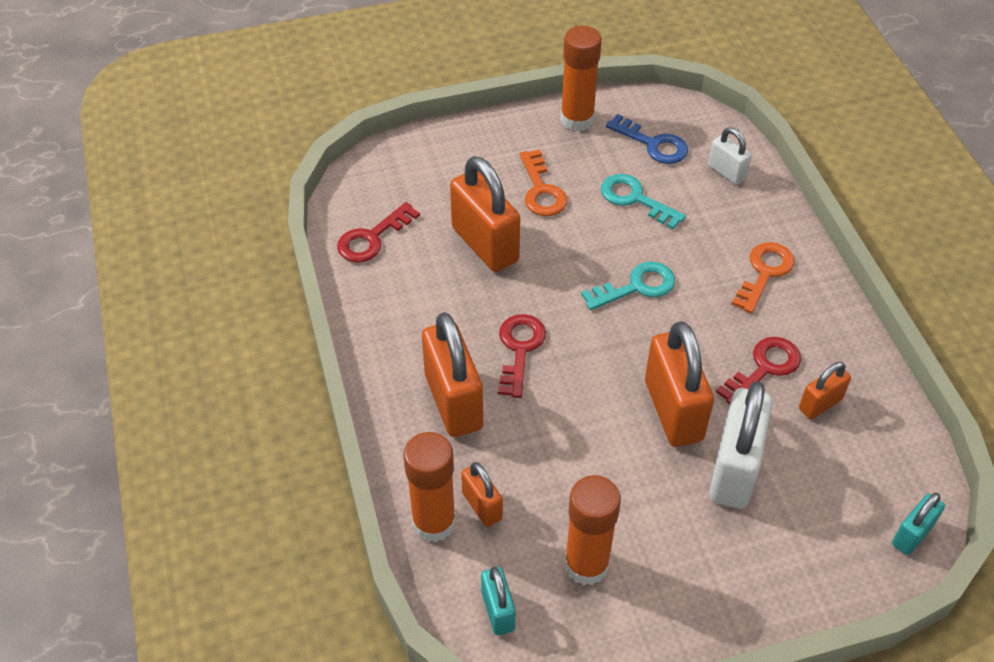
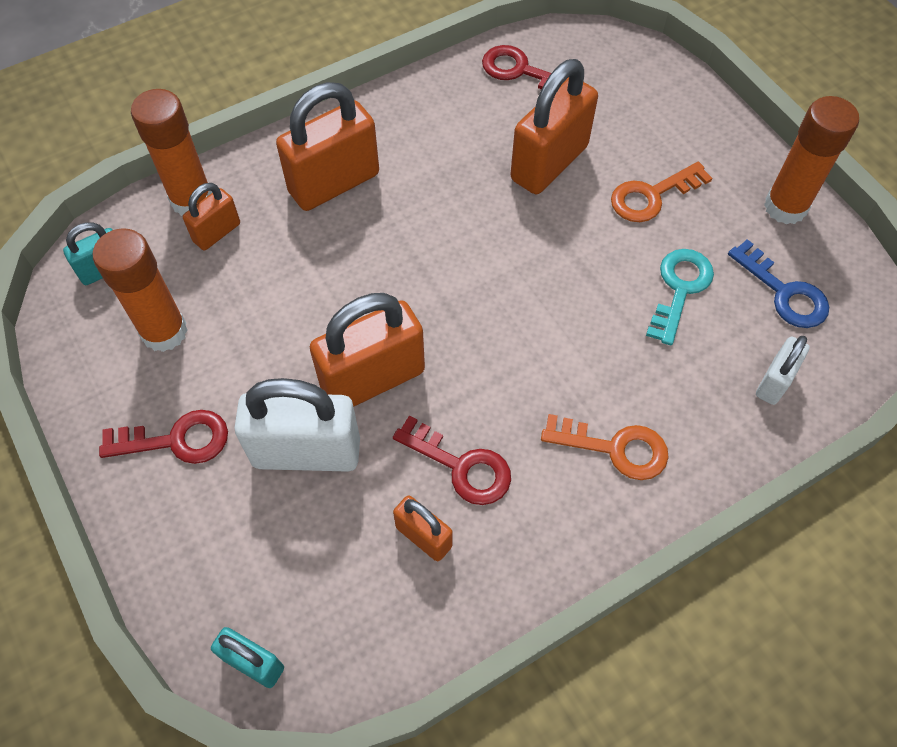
camera: 75 degrees right, 10 degrees up
red key [498,314,546,398] -> red key moved to [99,410,228,464]
turquoise key [581,262,675,310] -> none
blue key [606,114,688,164] -> blue key turned 60 degrees counterclockwise [728,239,829,328]

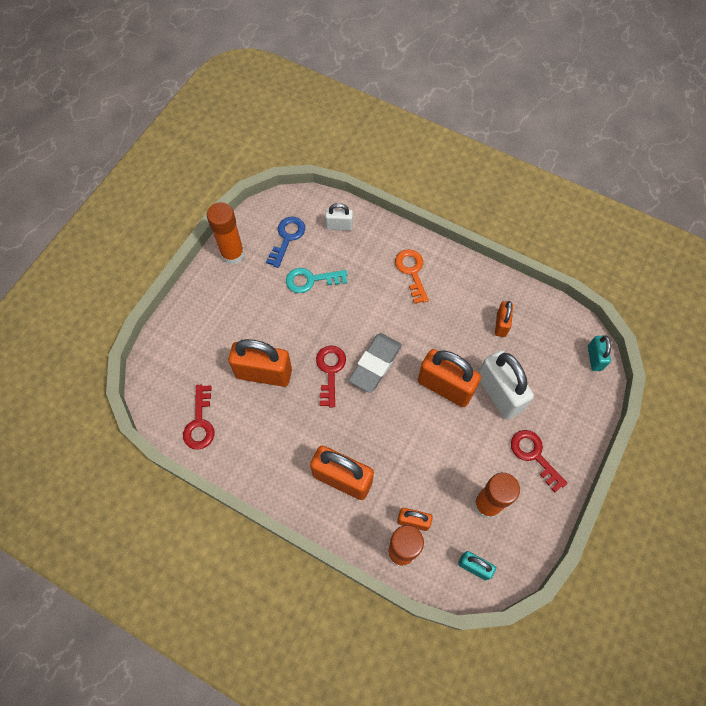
camera: 120 degrees left, 5 degrees up
red key [393,415,511,505] -> red key moved to [316,346,346,407]
orange key [611,162,712,222] -> none
none -> grey eraser [348,333,402,393]

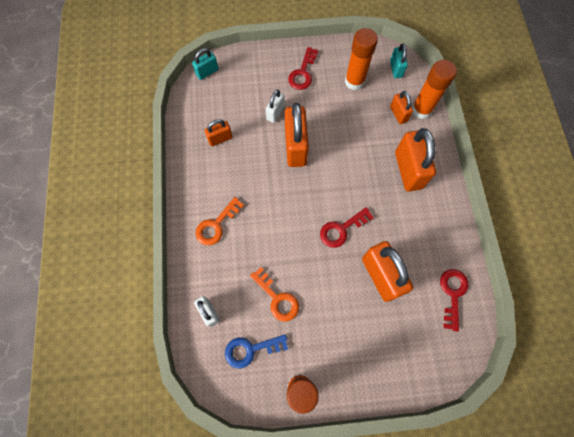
camera: 125 degrees left, 5 degrees up
red key [183,385,214,450] -> red key turned 45 degrees counterclockwise [440,269,468,331]
turquoise key [286,268,347,293] -> orange key [250,267,299,322]
grey eraser [348,333,402,393] -> none
white padlock [478,350,534,420] -> white padlock [266,90,285,123], size x0.53

